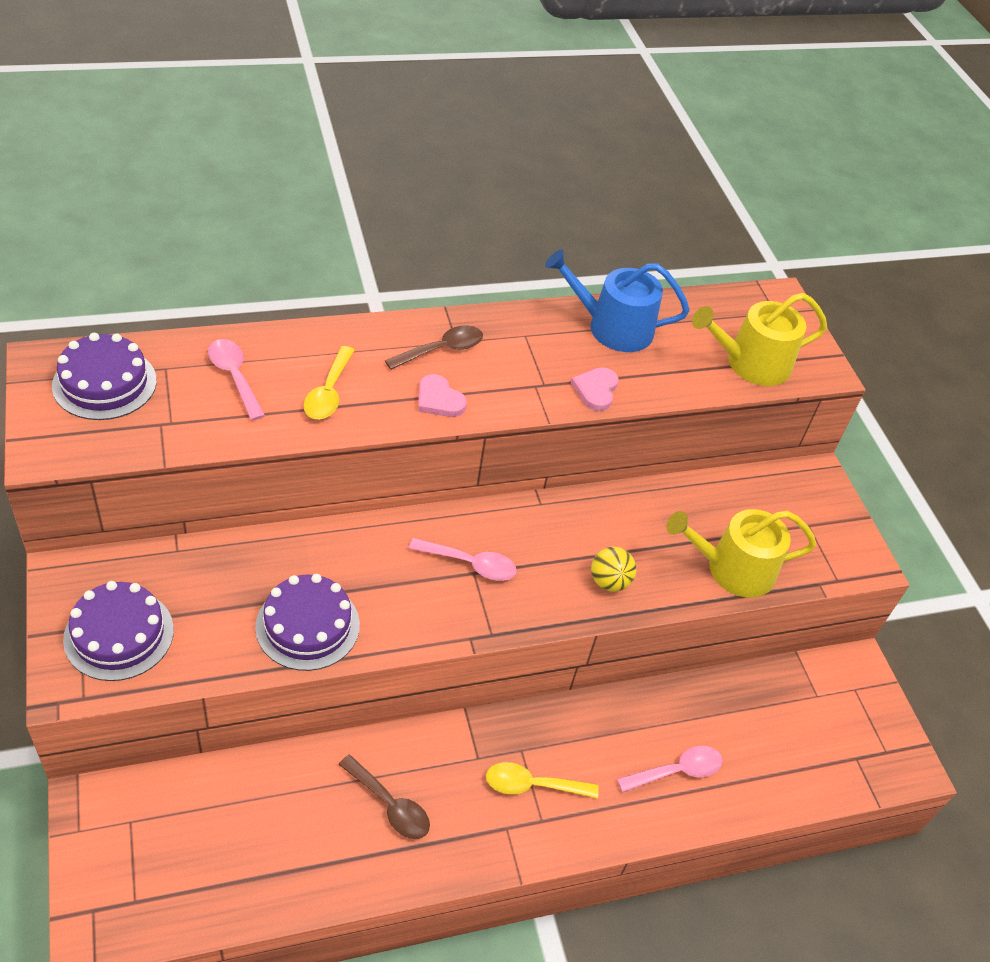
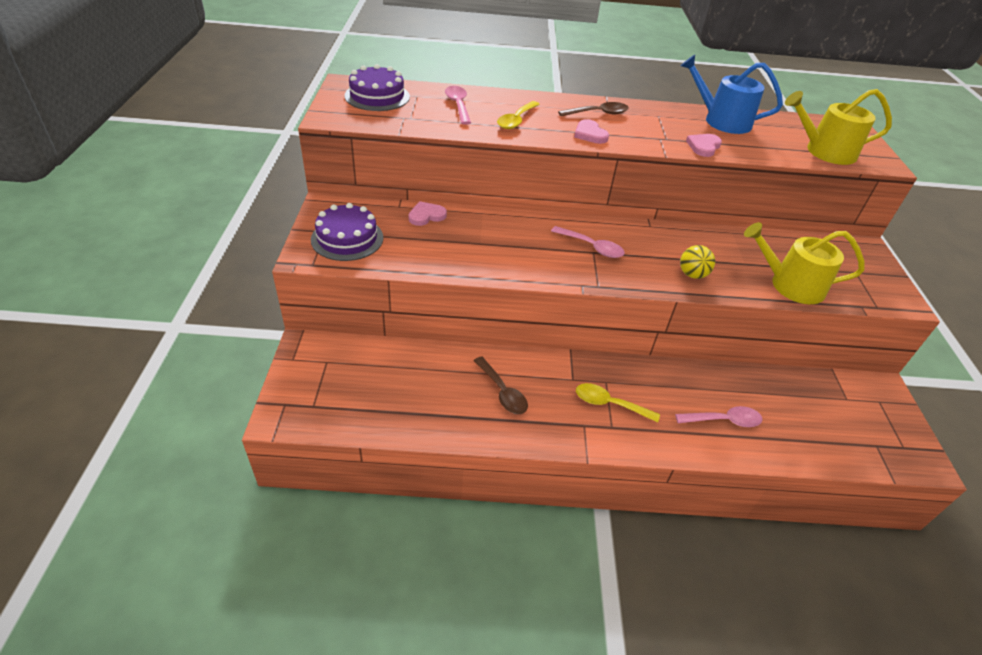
camera: 20 degrees right, 5 degrees down
purple cake [255,574,360,671] -> none
none -> pink heart [409,201,447,226]

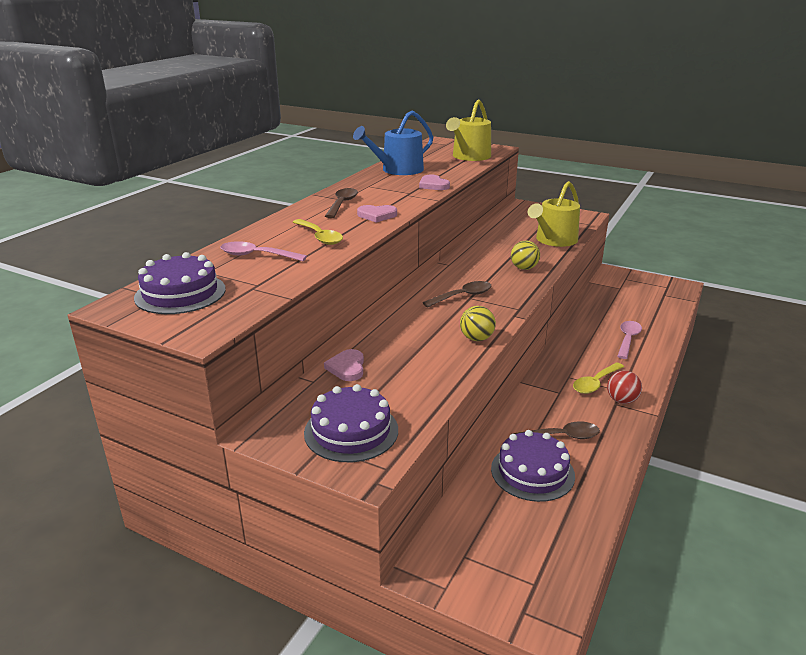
camera: 60 degrees left, 15 degrees down
pink spoon [551,226,625,258] -> brown spoon [423,281,491,307]
none -> yellow ball [460,306,496,341]
none -> purple cake [491,430,575,502]
none -> red ball [607,371,642,404]

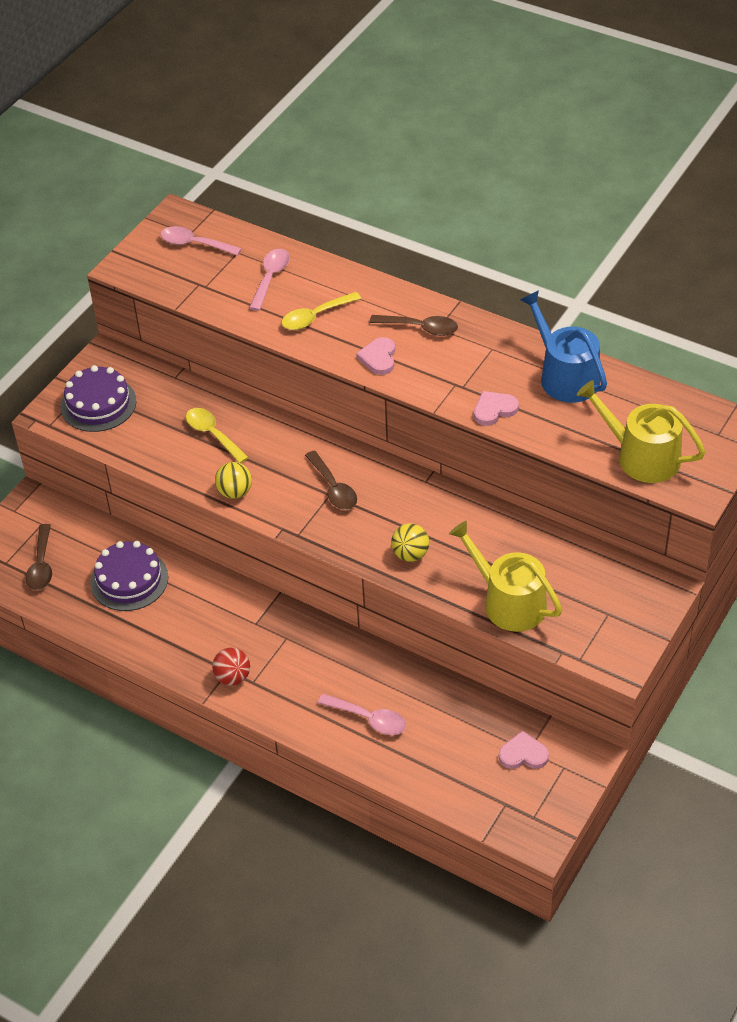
camera: 95 degrees right, 20 degrees up
purple cake [134,252,226,314] -> pink spoon [160,226,242,256]
pink heart [324,349,364,381] -> pink heart moved to [499,731,549,769]
brown spoon [512,421,600,439] -> brown spoon moved to [26,524,52,590]
yellow spoon [573,362,624,394] -> yellow spoon moved to [186,408,249,463]

